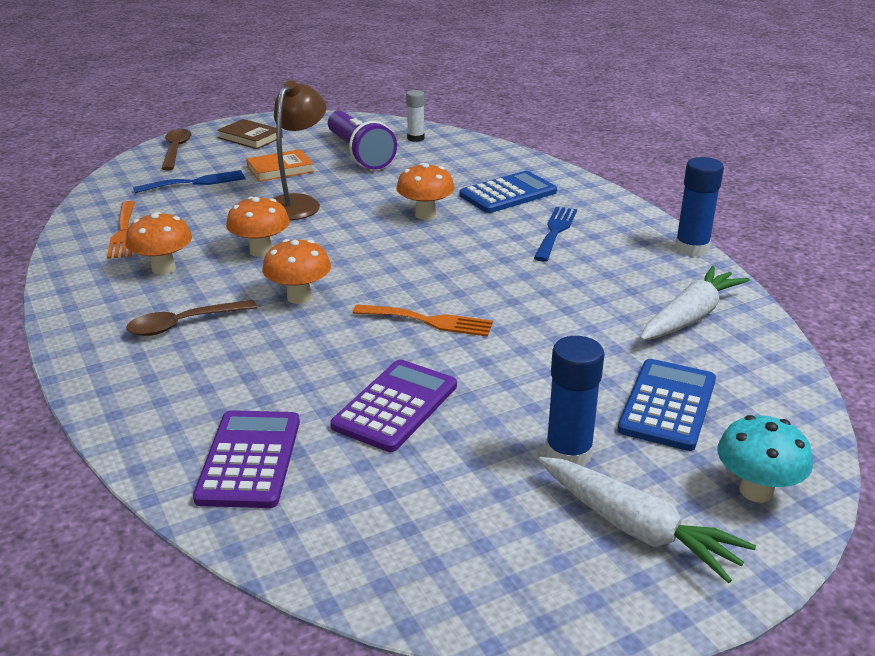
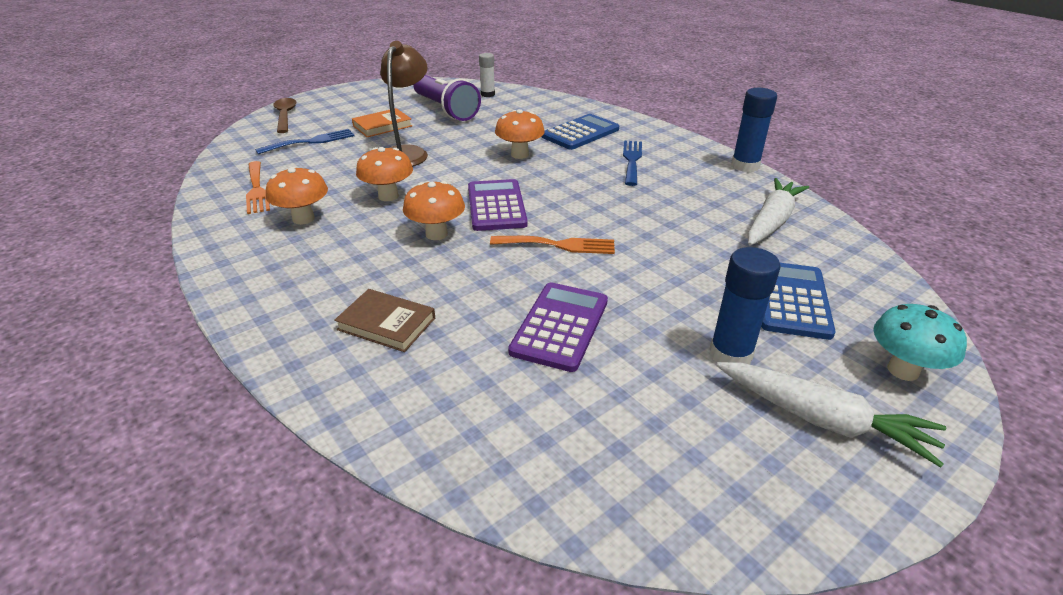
camera: 10 degrees left, 5 degrees up
brown spoon [126,300,257,336] -> none
purple calculator [193,410,300,508] -> purple calculator moved to [468,179,528,231]
brown book [217,119,283,149] -> brown book moved to [334,289,435,352]

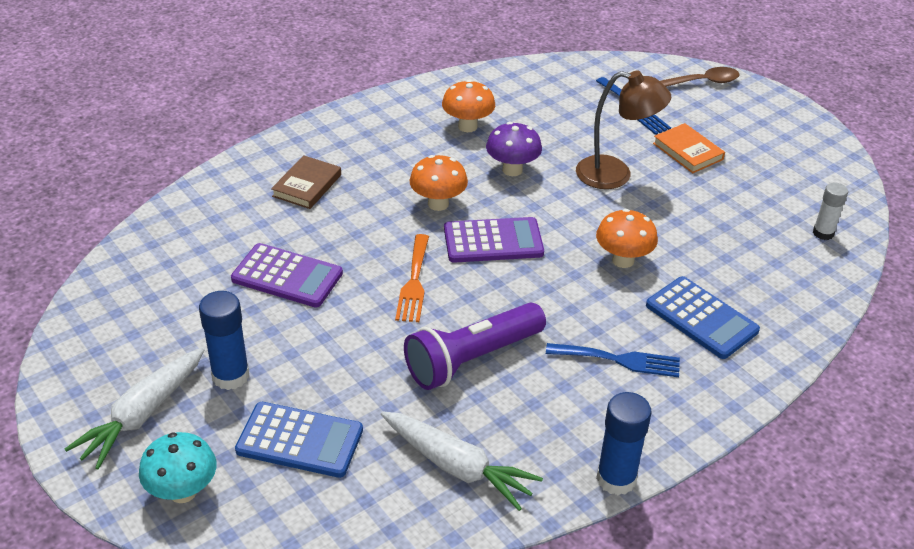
camera: 90 degrees right, 5 degrees up
orange fork [246,161,270,214] -> none
orange mushroom [356,147,413,201] -> purple mushroom [486,122,542,176]
purple flashlight [413,75,481,121] -> purple flashlight moved to [404,303,546,390]

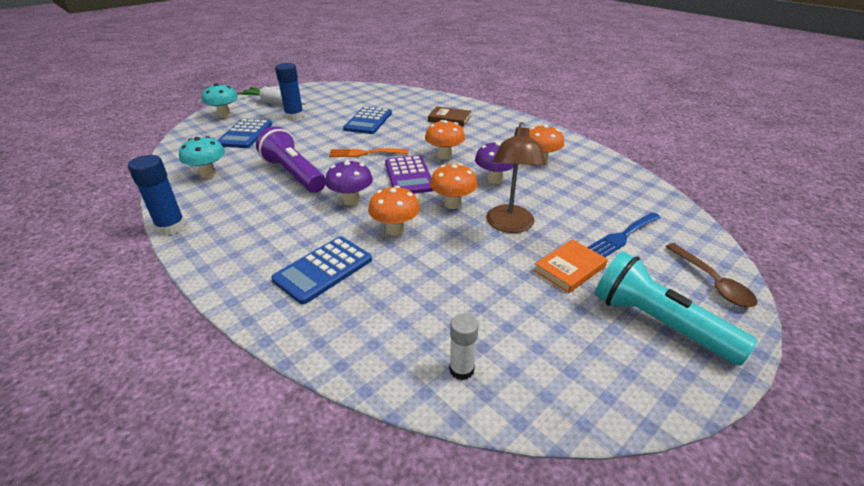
camera: 85 degrees right, 5 degrees down
purple calculator [231,243,343,307] -> blue calculator [343,106,392,134]
white carrot [381,411,543,511] -> turquoise mushroom [179,136,225,178]
blue fork [546,343,680,377] -> none
none -> purple mushroom [325,160,373,206]
none -> orange mushroom [430,163,477,209]
none -> turquoise flashlight [595,251,758,366]

